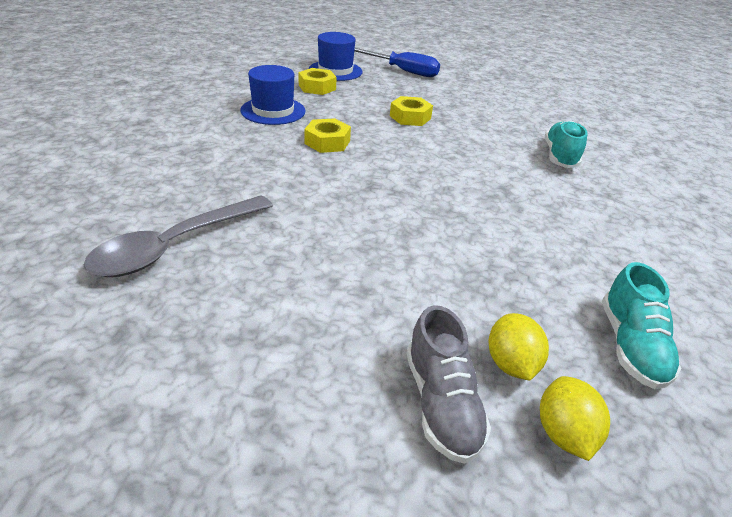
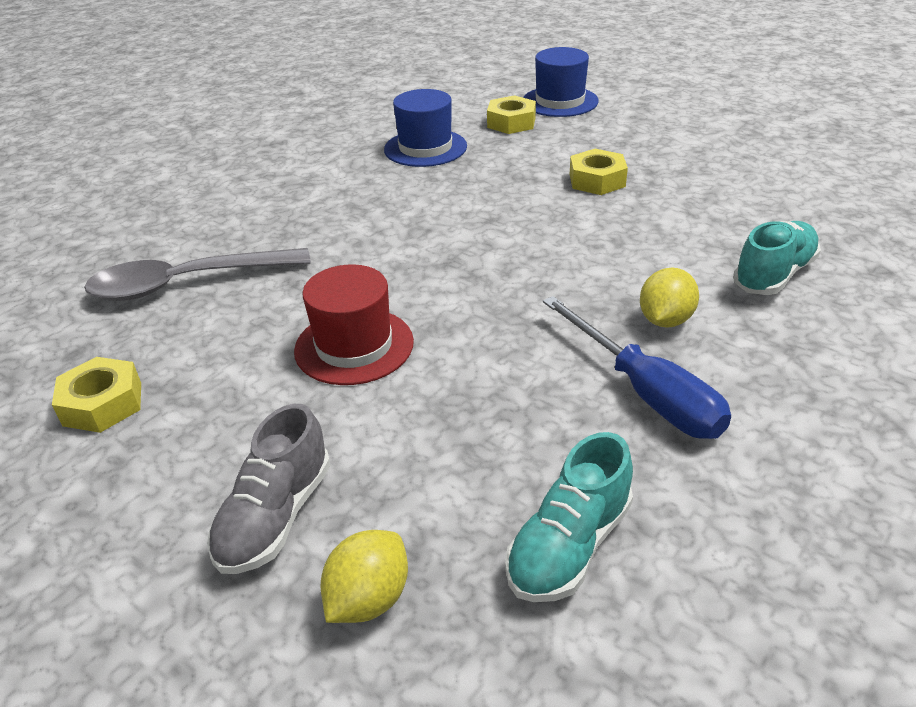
camera: 35 degrees right, 0 degrees up
yellow nut [305,118,351,153] -> yellow nut moved to [52,357,141,433]
blue screwdriver [354,48,440,77] -> blue screwdriver moved to [543,296,731,439]
yellow lemon [489,313,549,381] -> yellow lemon moved to [640,267,699,328]
none -> red hat [294,264,414,385]

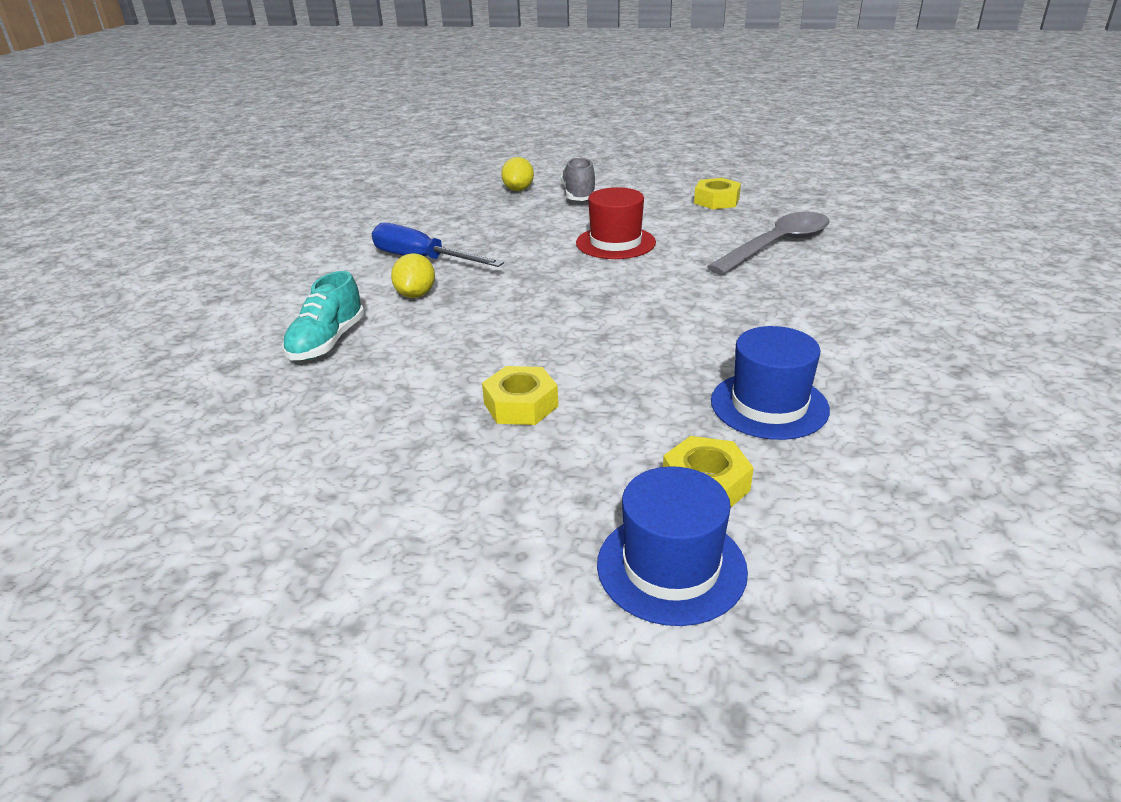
camera: 155 degrees right, 5 degrees down
turquoise shoe [505,432,633,602] -> none

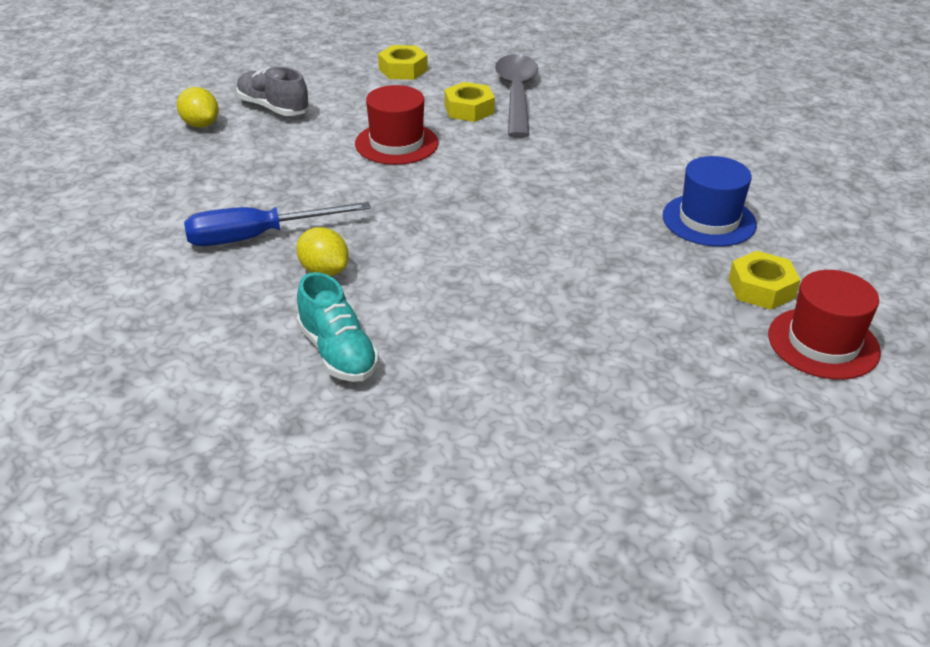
camera: 50 degrees left, 5 degrees up
yellow nut [482,366,558,425] -> yellow nut moved to [444,82,495,122]
blue hat [597,466,748,626] -> red hat [768,270,881,380]

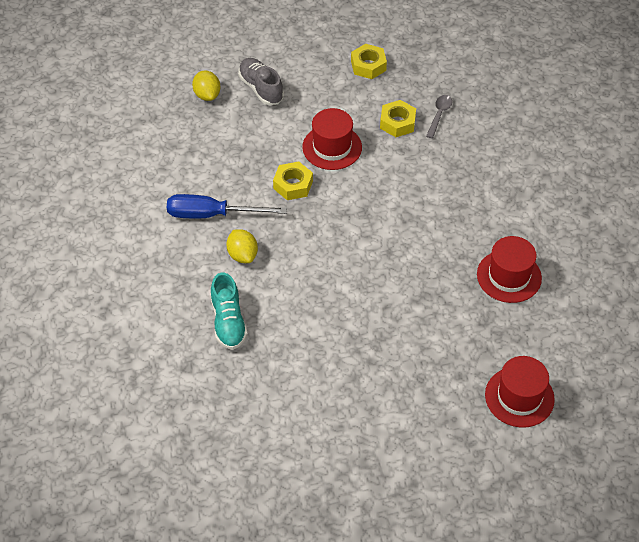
camera: 20 degrees right, 15 degrees up
grey spoon [495,54,538,138] -> grey spoon [426,95,452,139], size x0.49
blue hat [662,156,757,247] -> red hat [477,236,542,303]
yellow nut [729,251,800,310] -> yellow nut moved to [273,162,313,200]

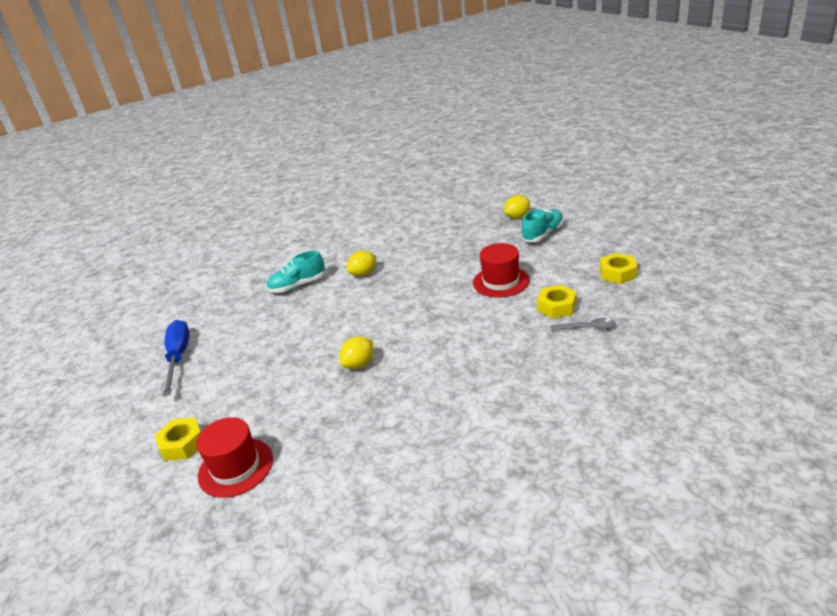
camera: 80 degrees right, 20 degrees down
blue screwdriver [167,194,287,218] -> blue screwdriver moved to [163,320,190,397]
grey shoe [238,58,284,105] -> turquoise shoe [521,209,564,242]
yellow nut [273,162,313,200] -> yellow nut moved to [155,418,201,461]
red hat [477,236,542,303] -> none
none -> yellow lemon [339,336,373,369]

